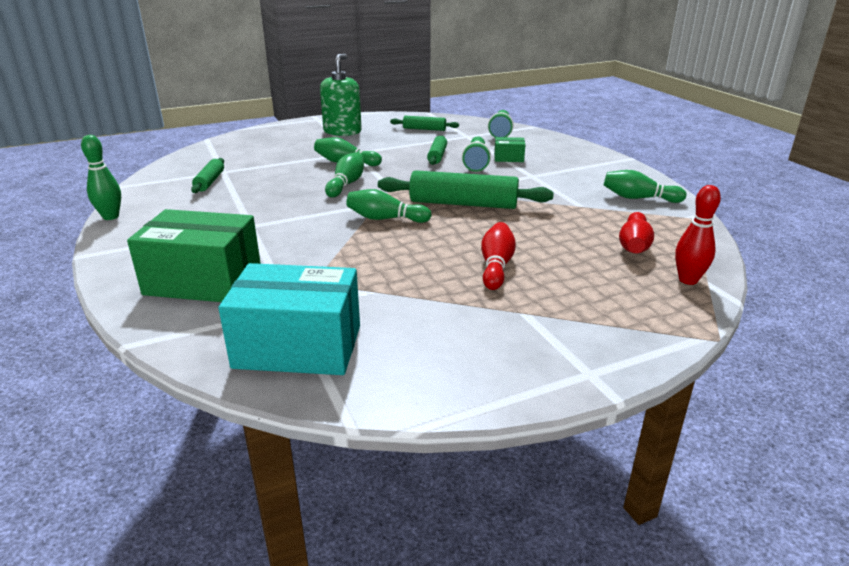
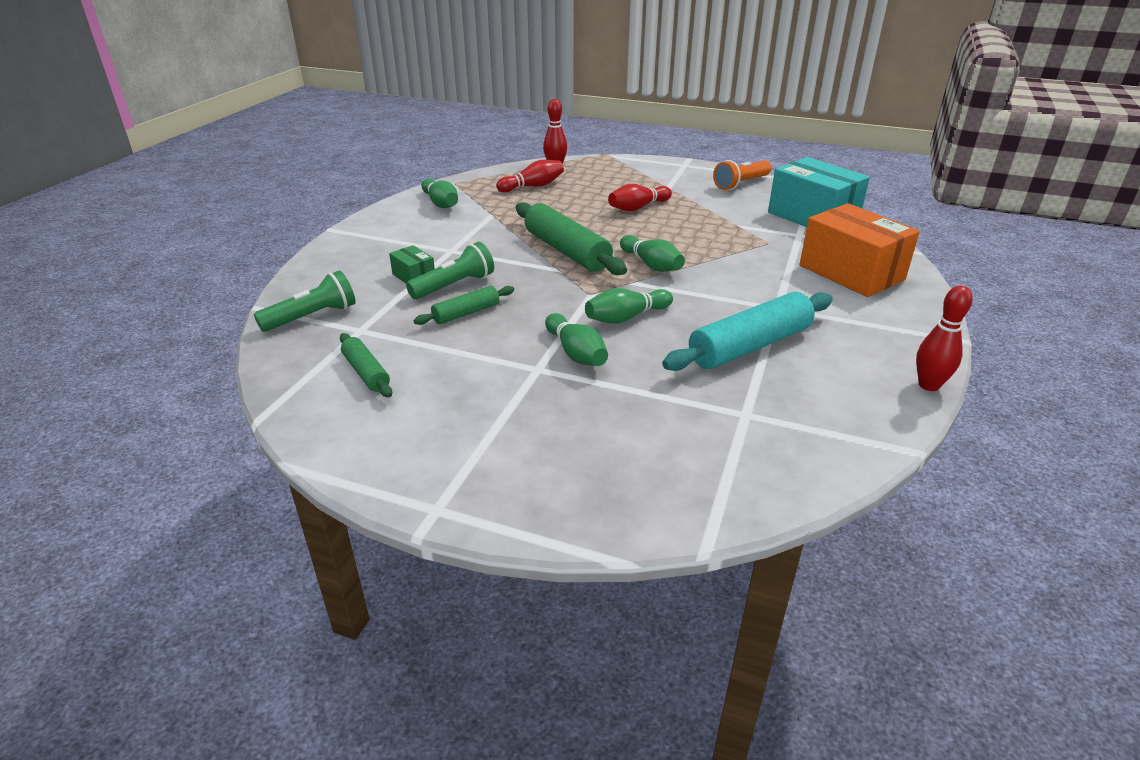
camera: 135 degrees left, 5 degrees up
green bowling pin [81,135,121,220] -> red bowling pin [916,285,973,391]
green box [127,209,261,302] -> orange box [800,203,920,297]
green rolling pin [191,158,224,193] -> none
green soap dispenser [320,54,362,136] -> none
none -> turquoise rolling pin [662,292,833,371]
none -> orange flashlight [713,160,771,190]

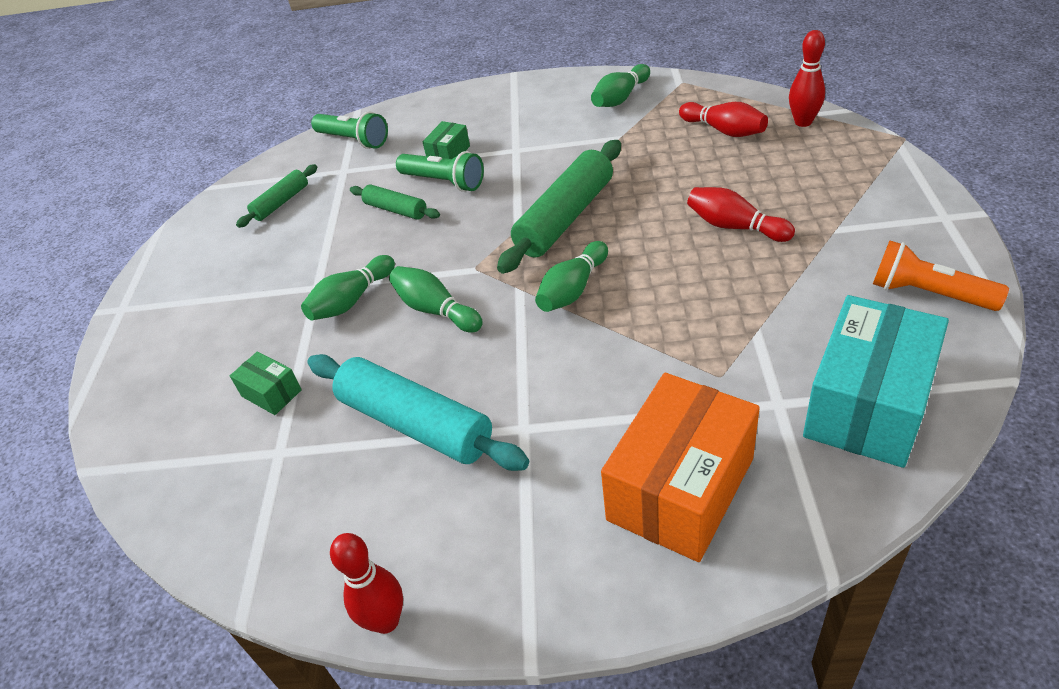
camera: 75 degrees right, 10 degrees up
none -> green box [230,351,302,415]

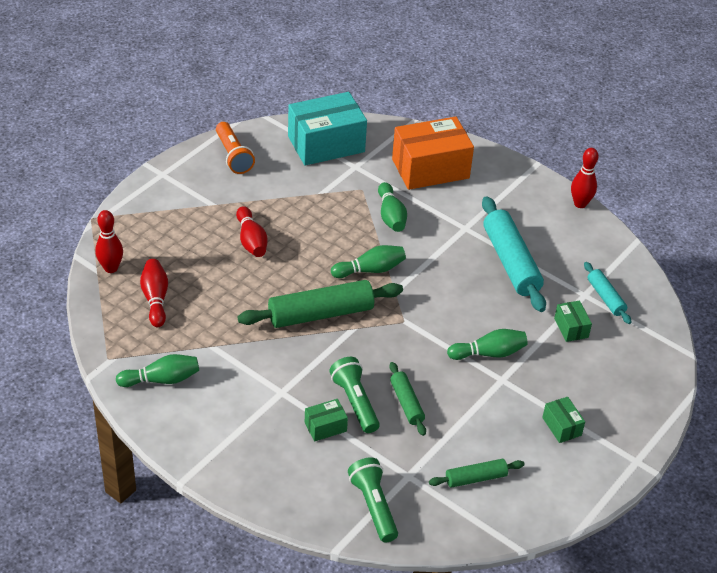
camera: 150 degrees left, 0 degrees up
green bowling pin [389,266,483,333] -> green bowling pin moved to [378,182,407,232]
none -> green box [542,397,585,443]
none -> turquoise rolling pin [584,262,631,324]

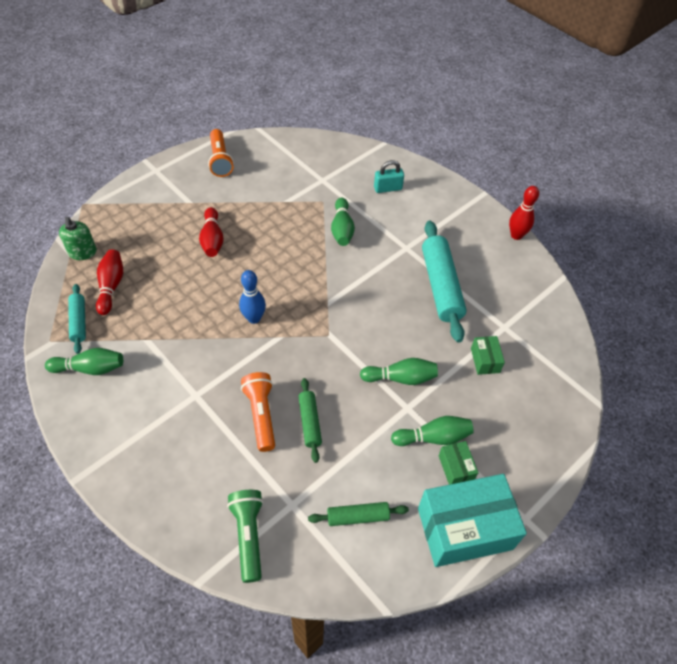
camera: 10 degrees right, 10 degrees up
red bowling pin [95,210,123,273] -> green soap dispenser [59,217,97,260]
green rolling pin [237,280,403,328] -> blue bowling pin [239,270,266,324]
turquoise box [288,92,367,166] -> turquoise box moved to [418,474,527,567]
green box [305,399,348,442] -> none
green flashlight [329,357,380,433] -> orange flashlight [241,372,275,452]
green bowling pin [331,245,406,278] -> green bowling pin moved to [391,416,474,446]
orange box [392,117,474,190] -> turquoise padlock [374,160,404,193]
turquoise rolling pin [584,262,631,324] -> turquoise rolling pin moved to [68,284,86,354]

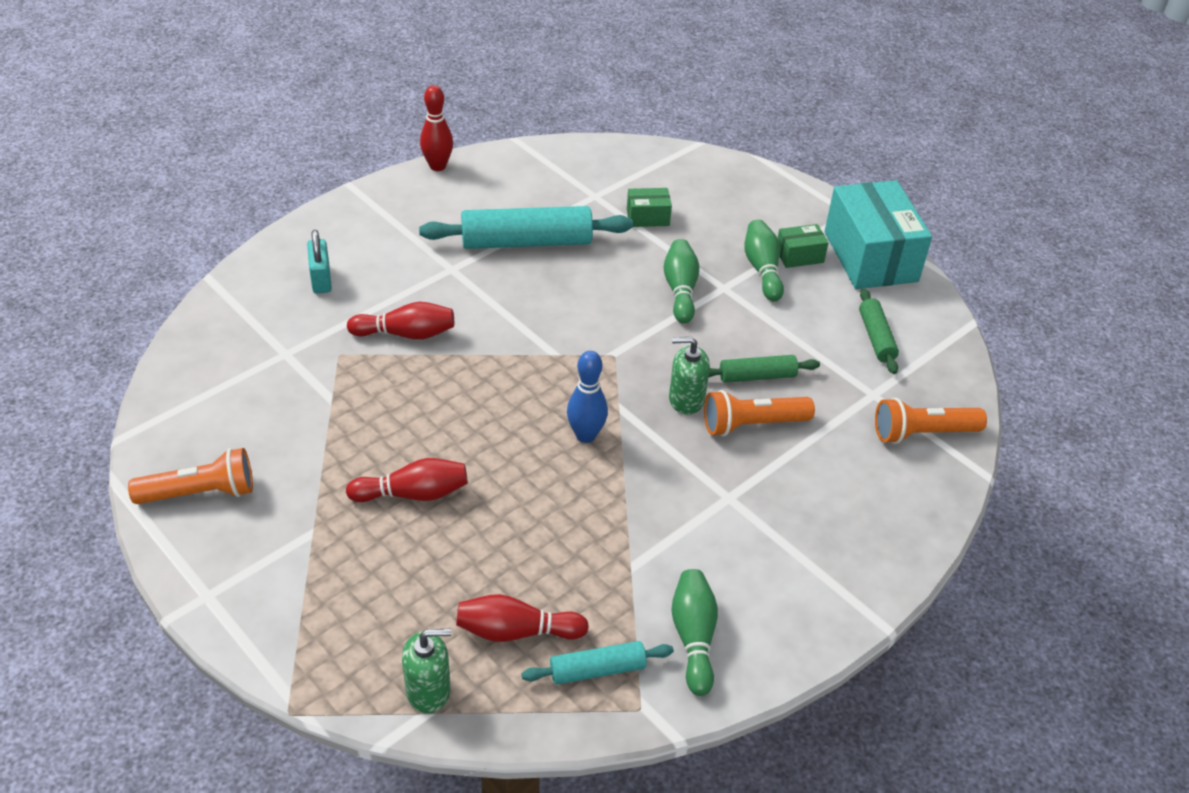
camera: 90 degrees left, 10 degrees down
green flashlight [227,490,263,583] -> orange flashlight [875,398,987,444]
green bowling pin [331,198,355,246] -> red bowling pin [347,302,454,340]
none -> green soap dispenser [669,337,710,415]

